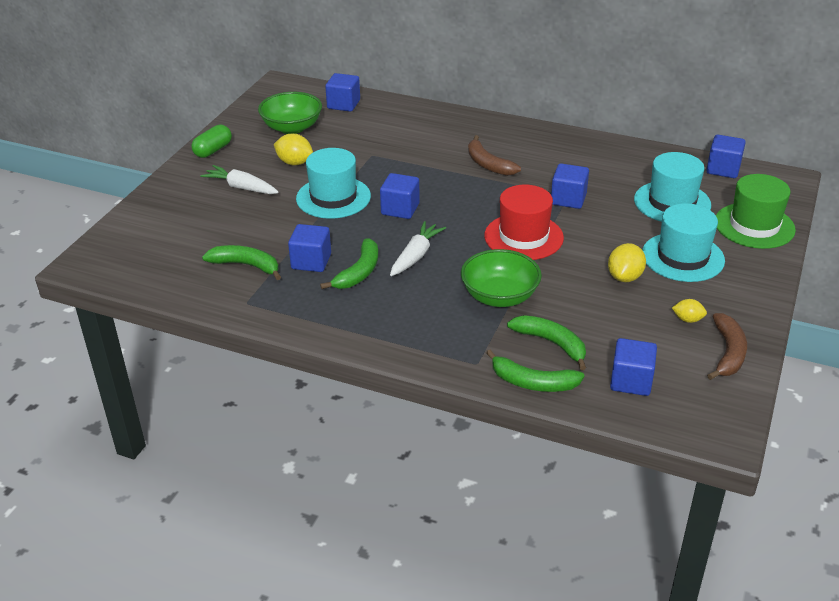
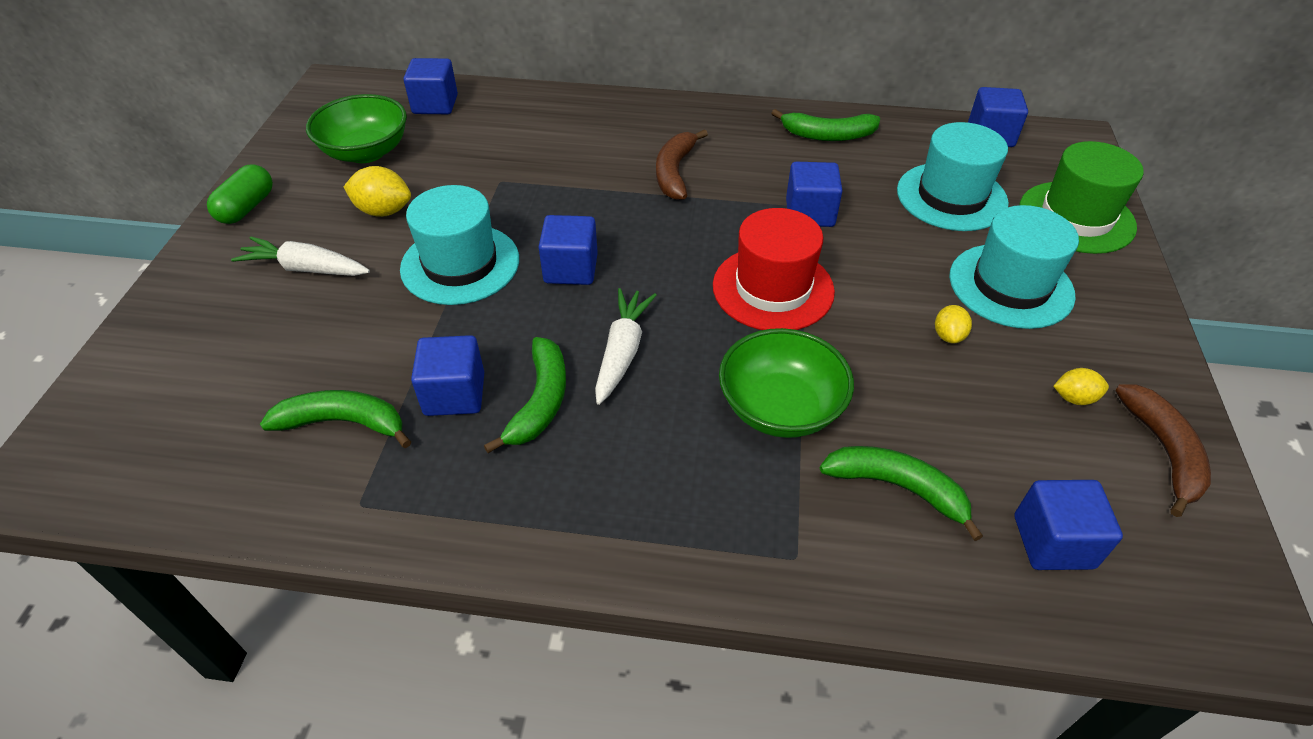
camera: 15 degrees left, 10 degrees up
brown banana [468,135,521,176] -> brown banana turned 60 degrees clockwise [656,129,708,200]
green banana [486,350,585,392] -> green banana moved to [771,109,880,141]
yellow lemon [608,243,646,282] -> yellow lemon [935,305,972,343], size x0.61

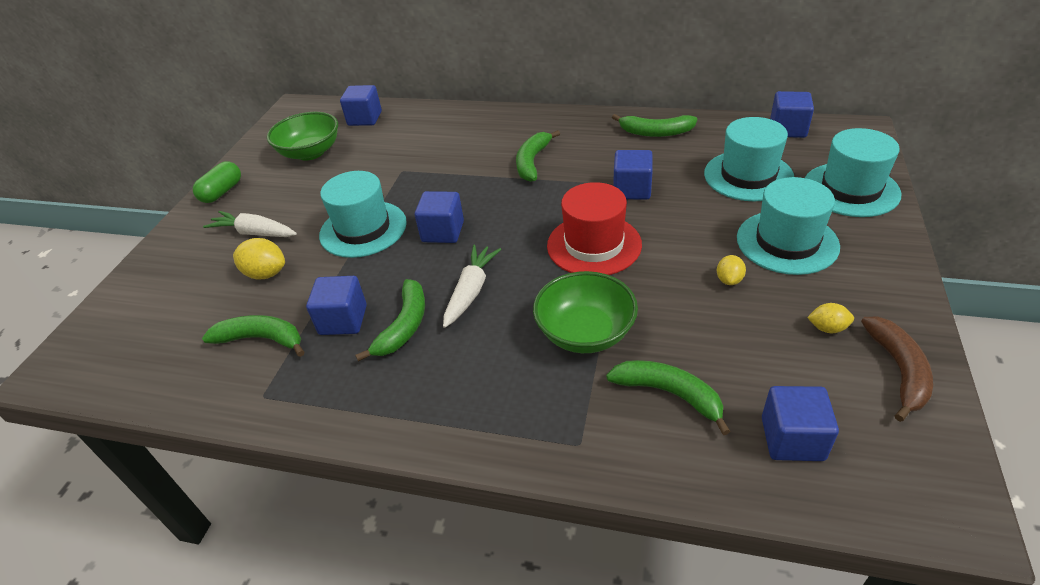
camera: 10 degrees right, 5 degrees down
yellow lemon [344,166,411,217] -> yellow lemon moved to [233,238,285,280]
brown banana [656,129,708,200] -> green banana [516,130,560,182]
green hat [1020,141,1144,254] -> turquoise hat [805,128,901,217]

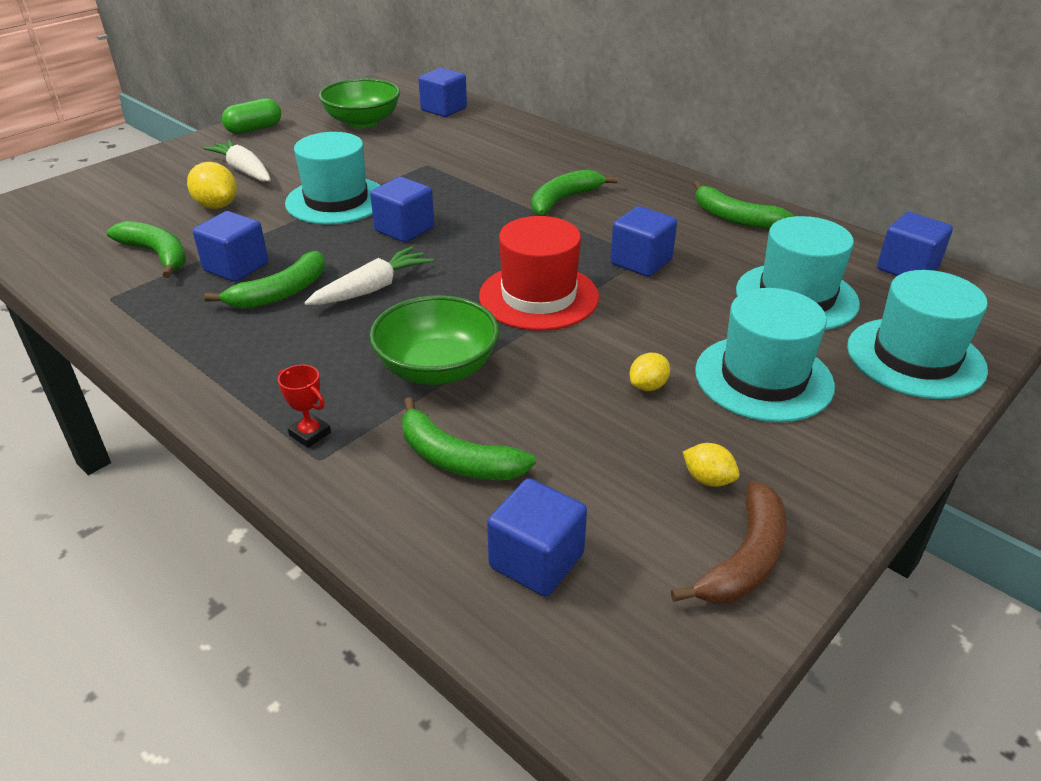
camera: 25 degrees right, 5 degrees down
green banana [606,360,731,435] -> green banana turned 150 degrees clockwise [402,397,536,480]
none -> red trophy [278,365,331,448]

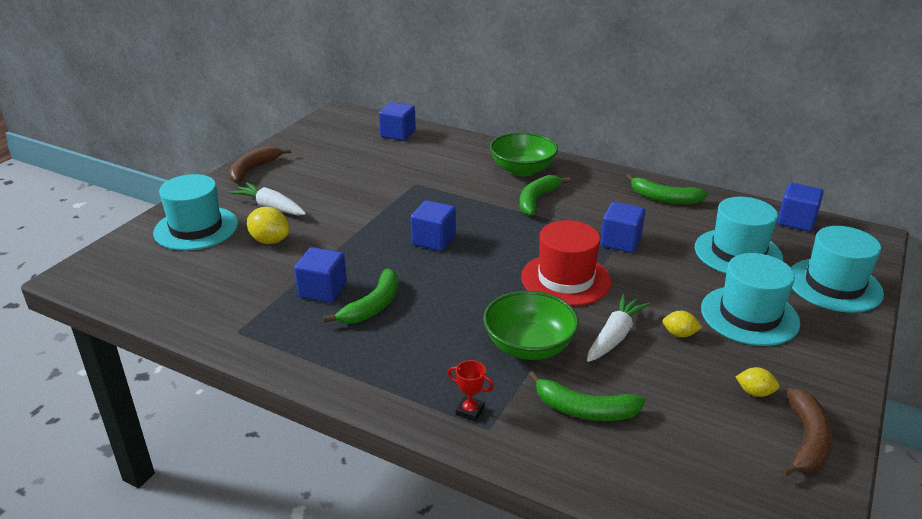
camera: 15 degrees left, 5 degrees down
green banana [106,221,186,278] -> none
green capsule [222,98,281,134] -> brown banana [229,146,291,183]
turquoise hat [285,132,381,225] -> turquoise hat moved to [153,174,238,251]
white carrot [304,246,434,305] -> white carrot moved to [587,294,650,362]
green bowl [319,78,400,129] -> green bowl moved to [490,132,558,177]
blue cube [487,478,587,597] -> none
yellow lemon [629,353,670,391] -> yellow lemon turned 75 degrees clockwise [663,311,702,337]

